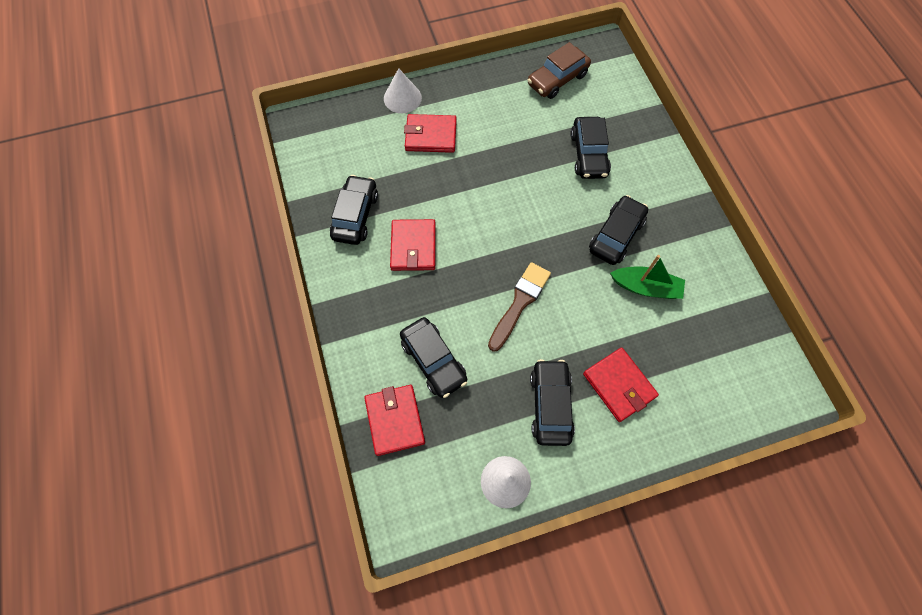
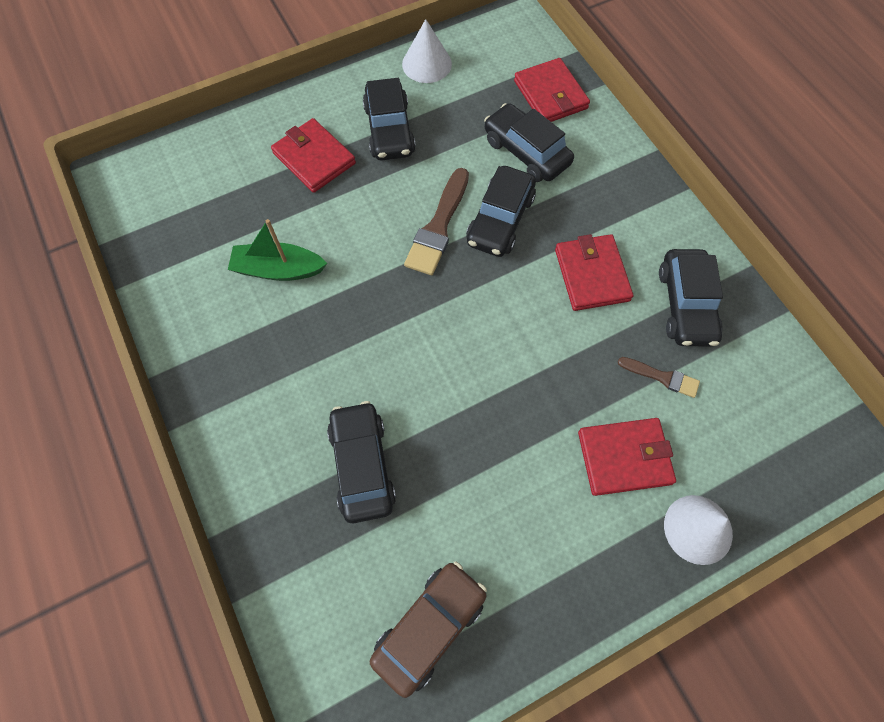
camera: 170 degrees right, 0 degrees up
black car [589,195,648,265] -> black car moved to [466,166,536,257]
none -> brown brush [618,357,700,398]

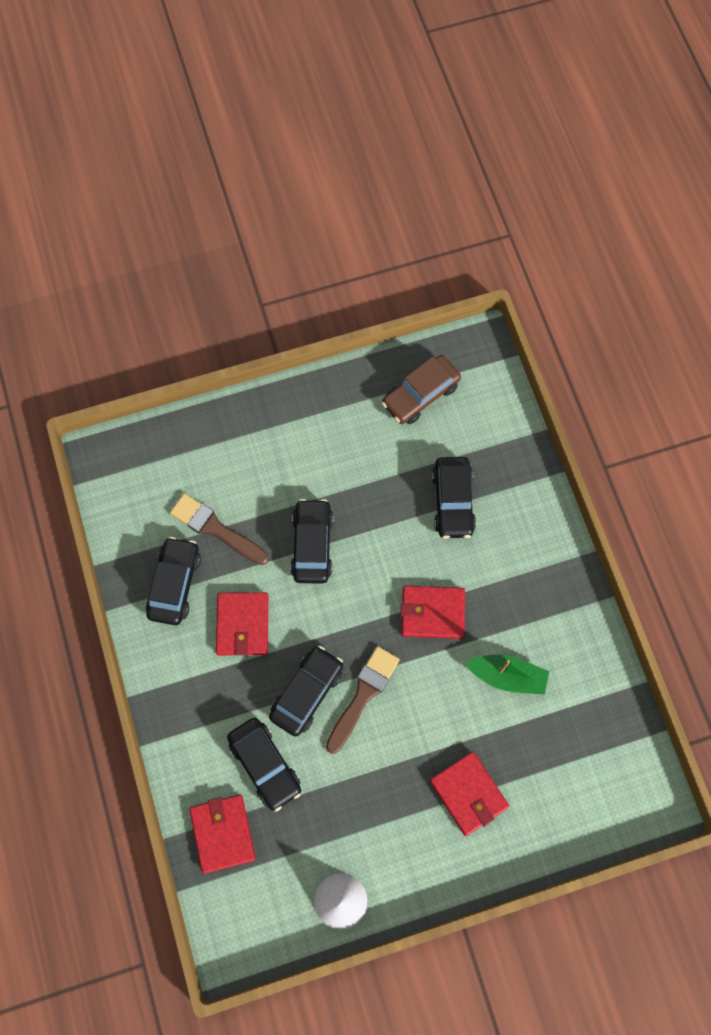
camera: 170 degrees left, 5 degrees up
black car [363,78,416,160] -> black car moved to [290,499,334,584]
red wallet [578,418,676,496] -> red wallet moved to [401,586,465,639]
brown brush [618,357,700,398] -> brown brush [170,493,269,565], size x1.75
white cone [664,495,733,565] -> none

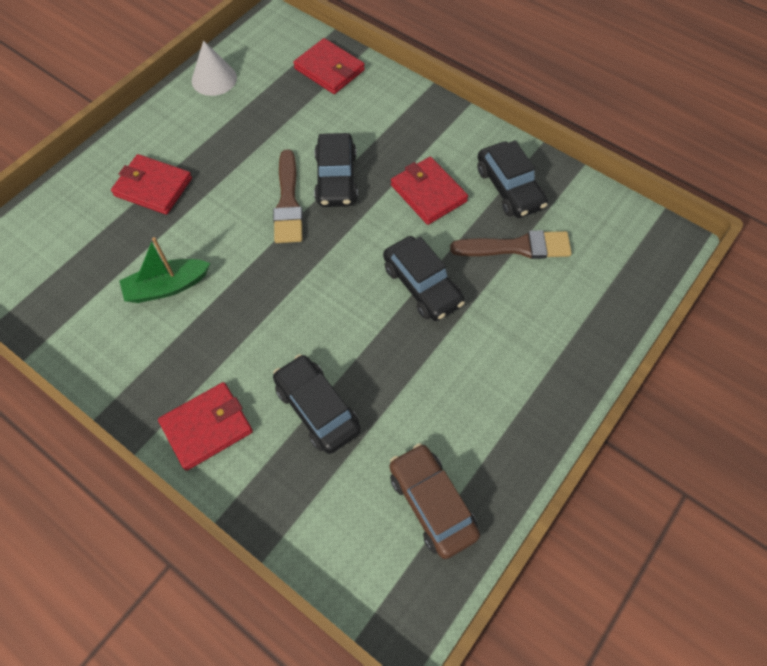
camera: 145 degrees right, 10 degrees down
black car [227,718,301,812] -> none
brown car [382,355,461,424] -> brown car turned 45 degrees counterclockwise [389,443,480,559]
red wallet [401,586,465,639] -> red wallet moved to [158,382,253,471]

